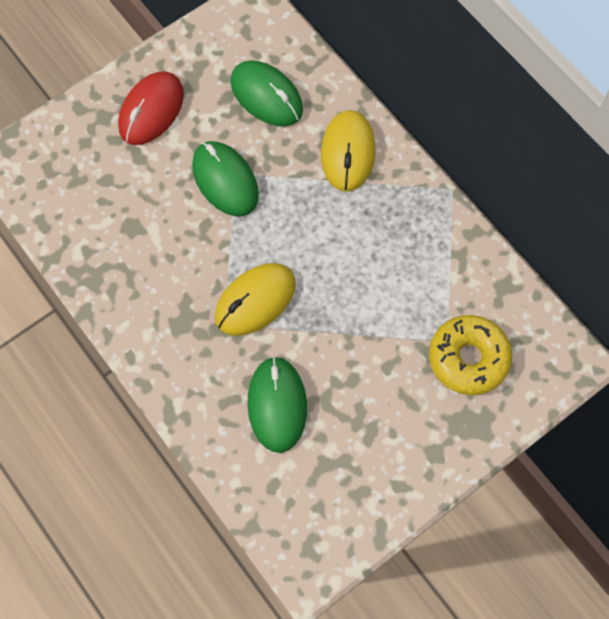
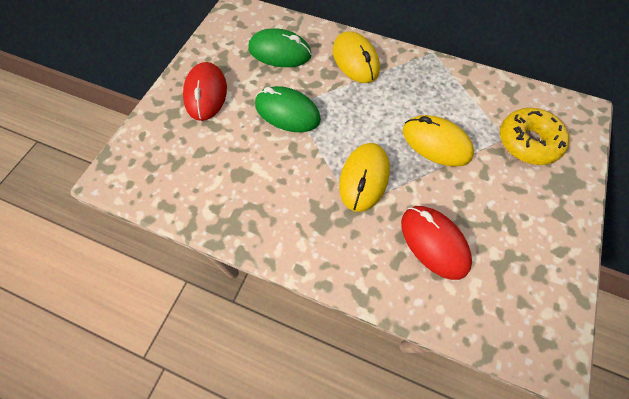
camera: 30 degrees left, 5 degrees down
green mouse [247,356,307,453] -> red mouse [401,206,472,280]
none -> yellow mouse [403,115,474,167]

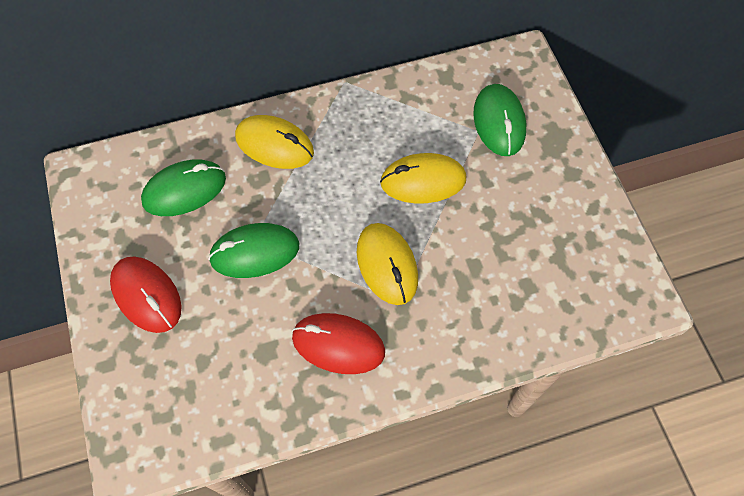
camera: 40 degrees left, 0 degrees up
red mouse [401,206,472,280] -> red mouse moved to [292,313,385,374]
yellow donut [500,108,570,165] -> green mouse [473,84,526,156]

